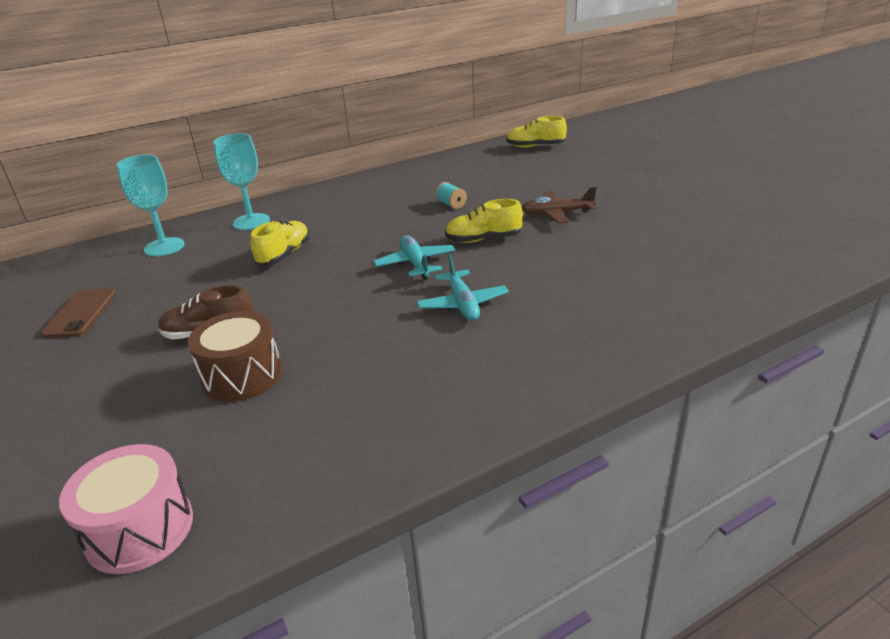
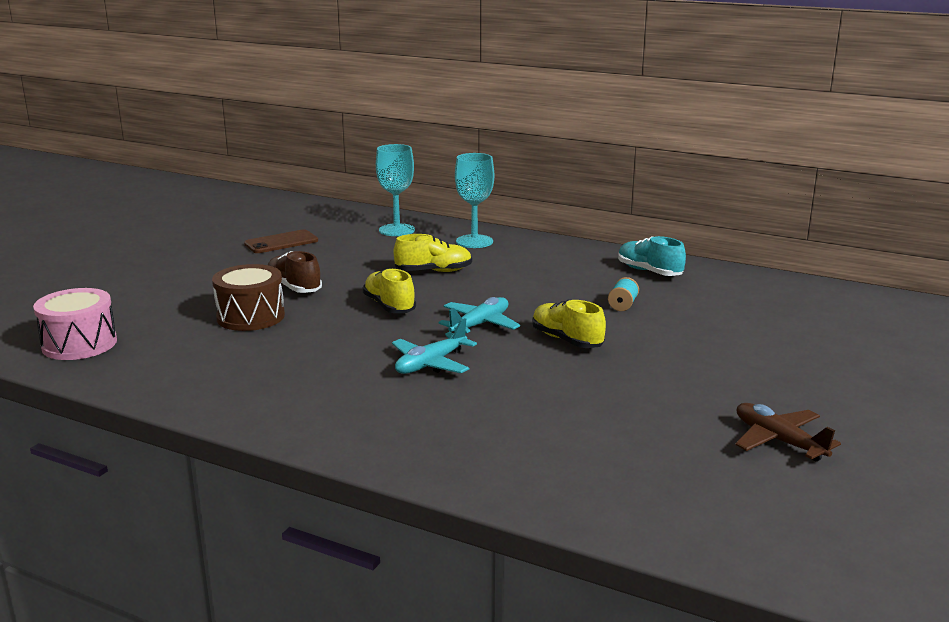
camera: 55 degrees right, 10 degrees down
yellow shoe [507,116,567,148] -> yellow shoe moved to [363,268,416,313]
brown plane [522,187,597,224] -> brown plane moved to [735,403,841,461]
none -> turquoise shoe [618,236,686,276]

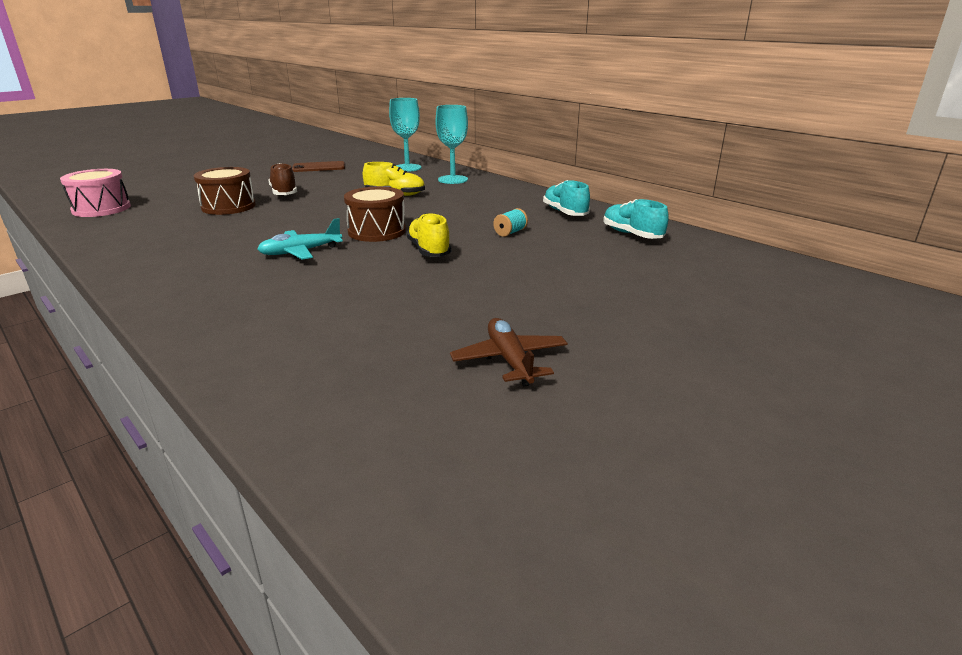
camera: 20 degrees right, 5 degrees up
yellow shoe [363,268,416,313] -> none
turquoise plane [438,297,520,333] -> brown drum [344,187,406,242]
none -> turquoise shoe [603,199,669,239]

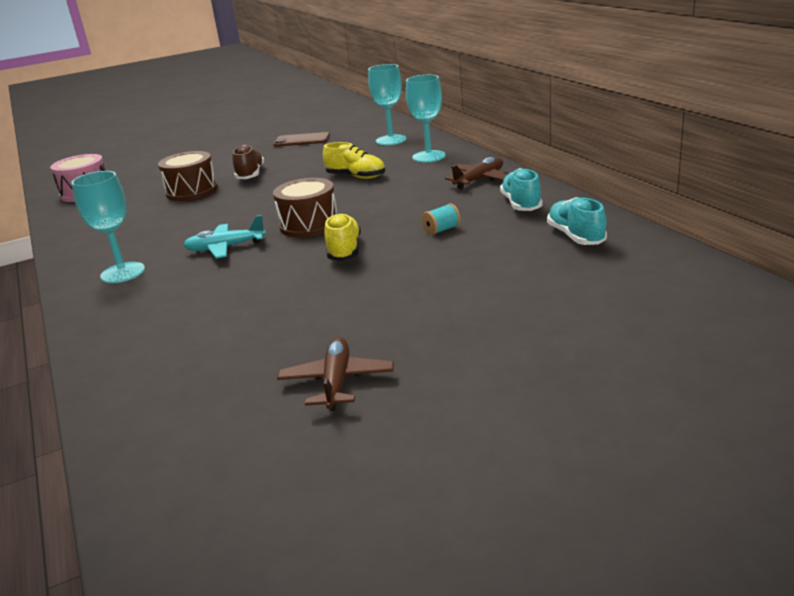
camera: 20 degrees right, 0 degrees up
none -> turquoise goblet [71,171,145,283]
none -> brown plane [445,157,507,189]

